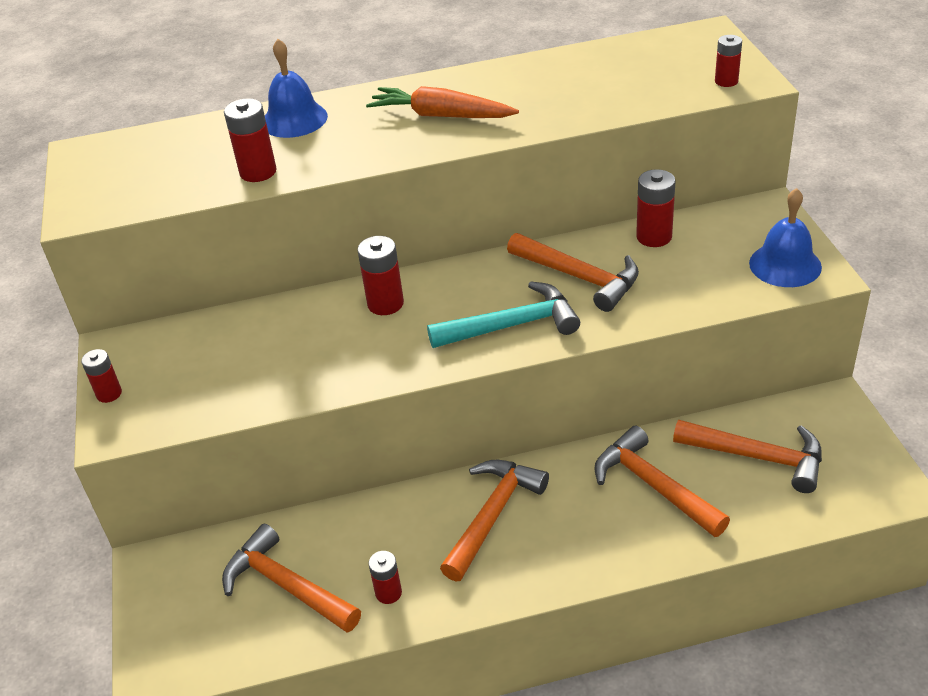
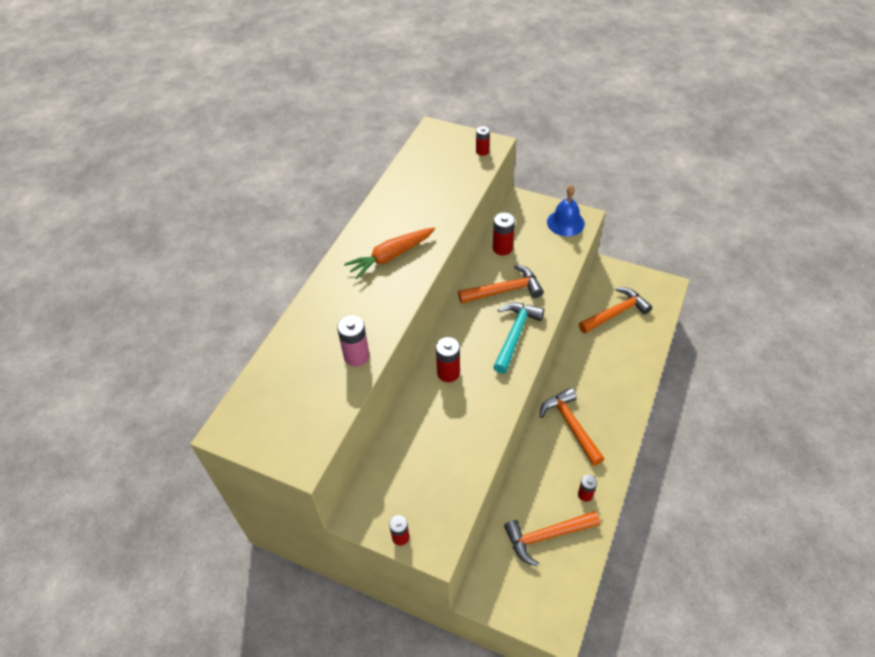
camera: 55 degrees left, 10 degrees up
red battery [224,98,277,182] -> pink battery [337,315,369,367]
blue bell [265,39,328,138] -> none
orange hammer [594,426,730,537] -> none

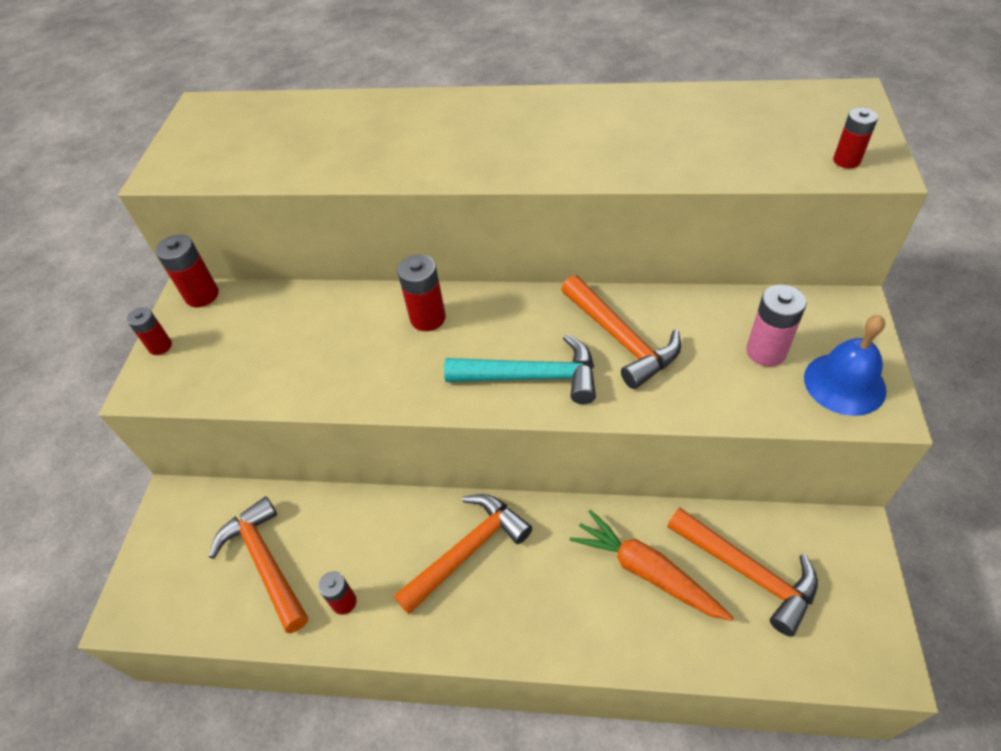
camera: 75 degrees right, 0 degrees up
pink battery [337,315,369,367] -> pink battery moved to [746,285,807,367]
orange carrot [344,228,435,279] -> orange carrot moved to [569,510,733,621]
red battery [493,213,515,255] -> red battery moved to [156,234,219,307]

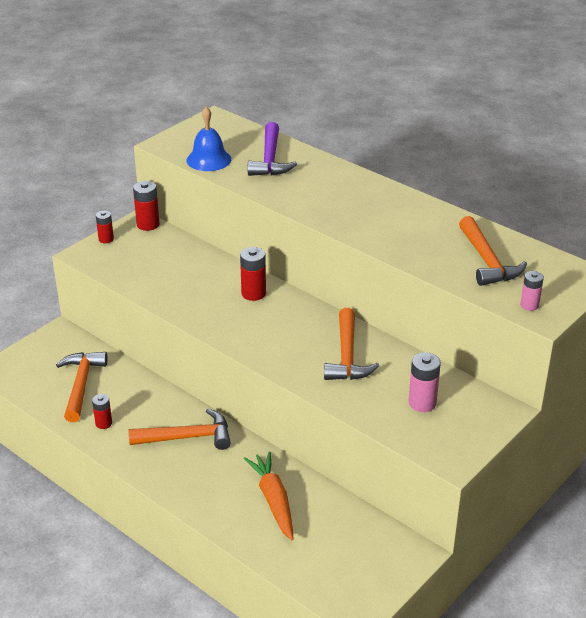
camera: 30 degrees right, 15 degrees down
turquoise hammer [444,334,596,404] -> none
orange hammer [667,508,818,636] -> orange hammer moved to [459,216,527,286]
blue bell [804,315,887,416] -> blue bell moved to [187,107,231,171]
red battery [833,108,878,168] -> pink battery [520,271,544,311]
none -> purple hammer [248,122,297,176]

